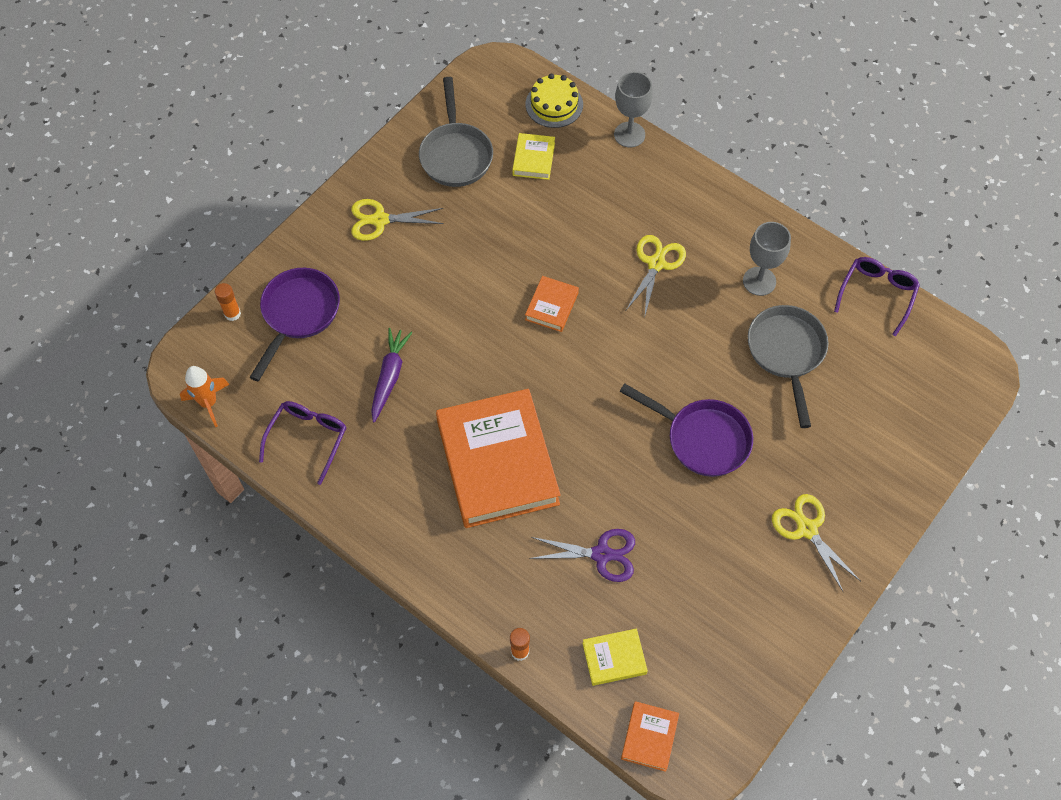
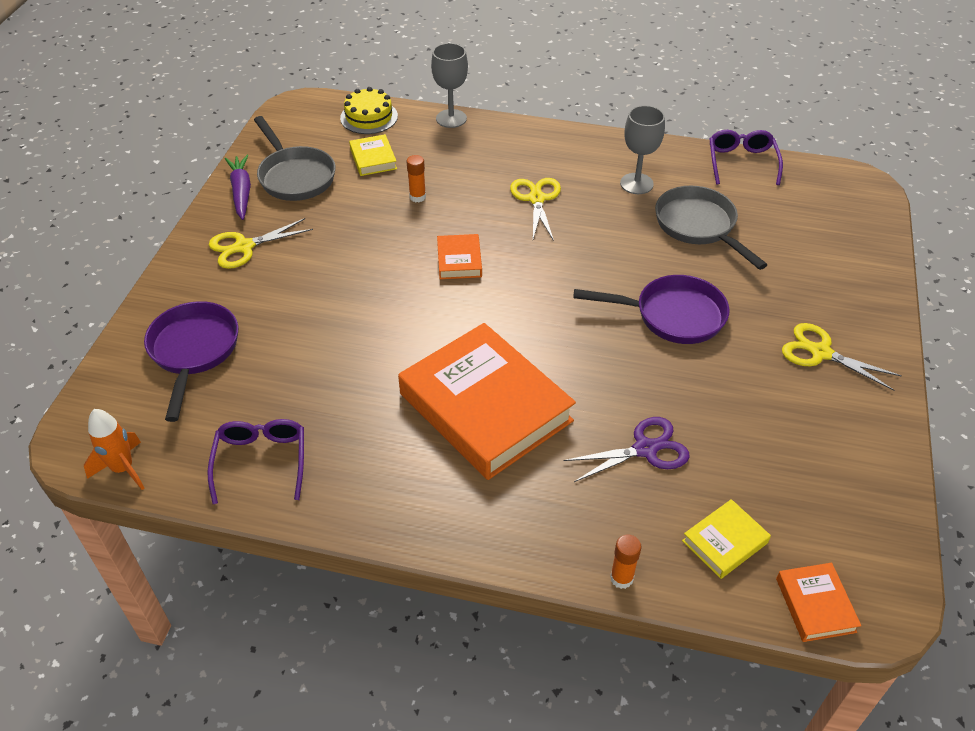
camera: 25 degrees left, 15 degrees down
orange glue stick [215,283,241,321] -> orange glue stick moved to [407,155,426,202]
purple carrot [371,328,412,423] -> purple carrot moved to [225,155,251,220]

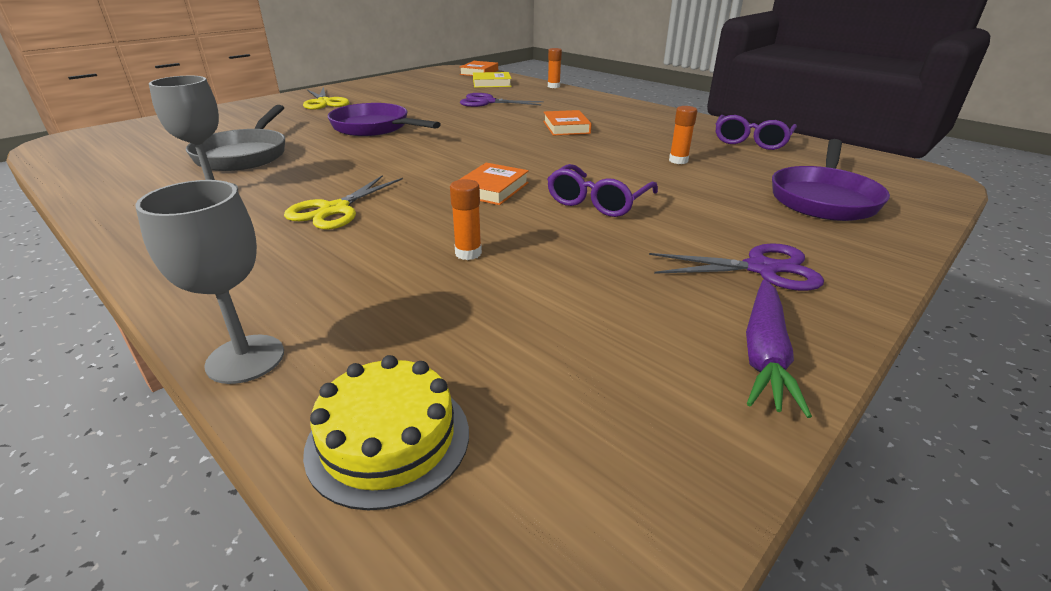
camera: 150 degrees left, 15 degrees down
orange rocket [84,409,144,490] -> none
yellow scissors [209,218,313,269] -> purple scissors [649,243,824,291]
grey pan [254,116,336,201] -> none
yellow book [349,134,397,176] -> none
orange book [398,323,576,480] -> orange book [543,110,592,136], size x0.43
purple glasses [709,130,783,185] -> purple glasses moved to [547,164,658,217]
none -> orange glue stick [669,106,697,164]

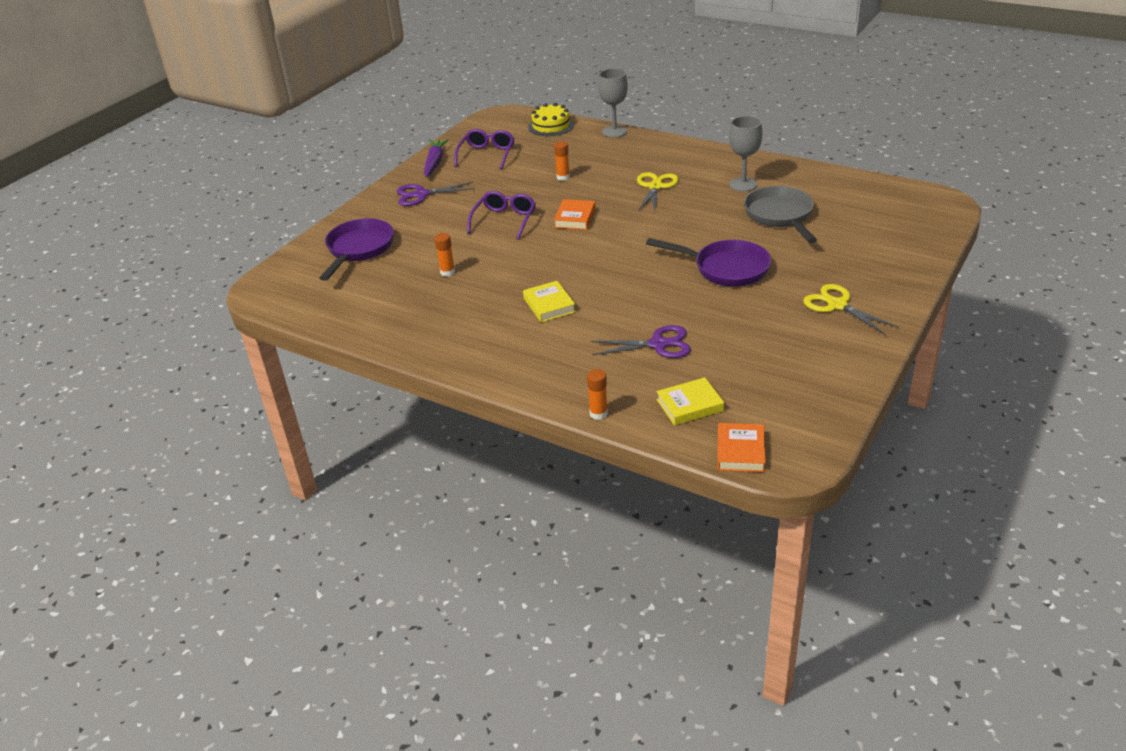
camera: 170 degrees right, 5 degrees up
orange book [543,110,592,136] -> yellow book [523,281,576,322]
purple glasses [716,115,797,150] -> purple glasses moved to [454,129,515,170]

